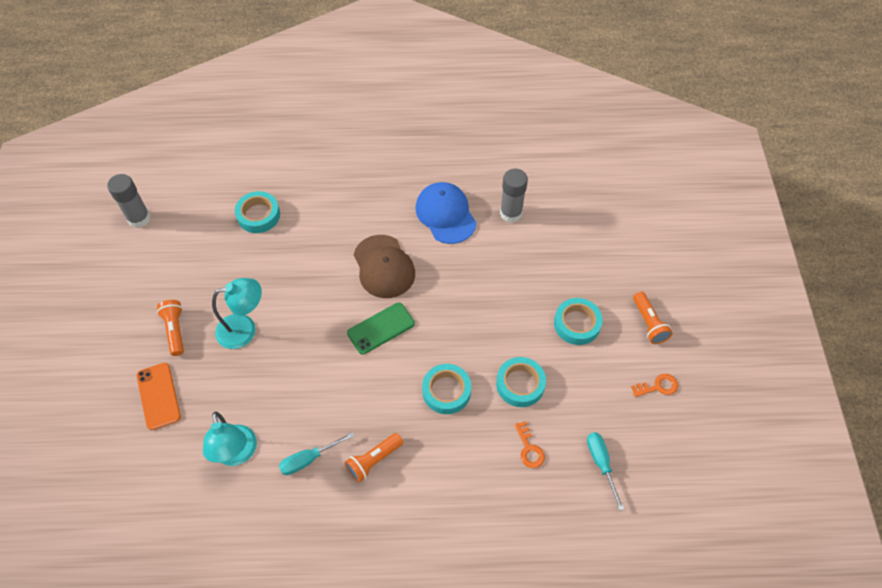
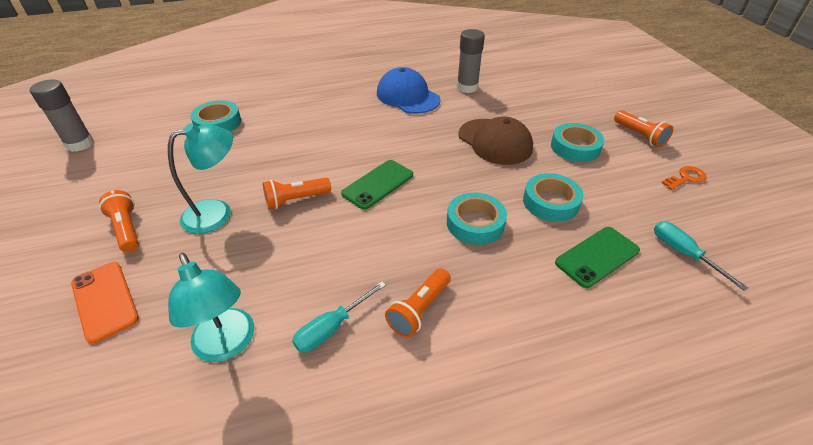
camera: 15 degrees left, 15 degrees down
brown cap [354,235,415,298] -> brown cap moved to [458,117,533,165]
orange key [514,421,545,468] -> green phone [555,227,640,288]
none -> orange flashlight [263,178,331,209]

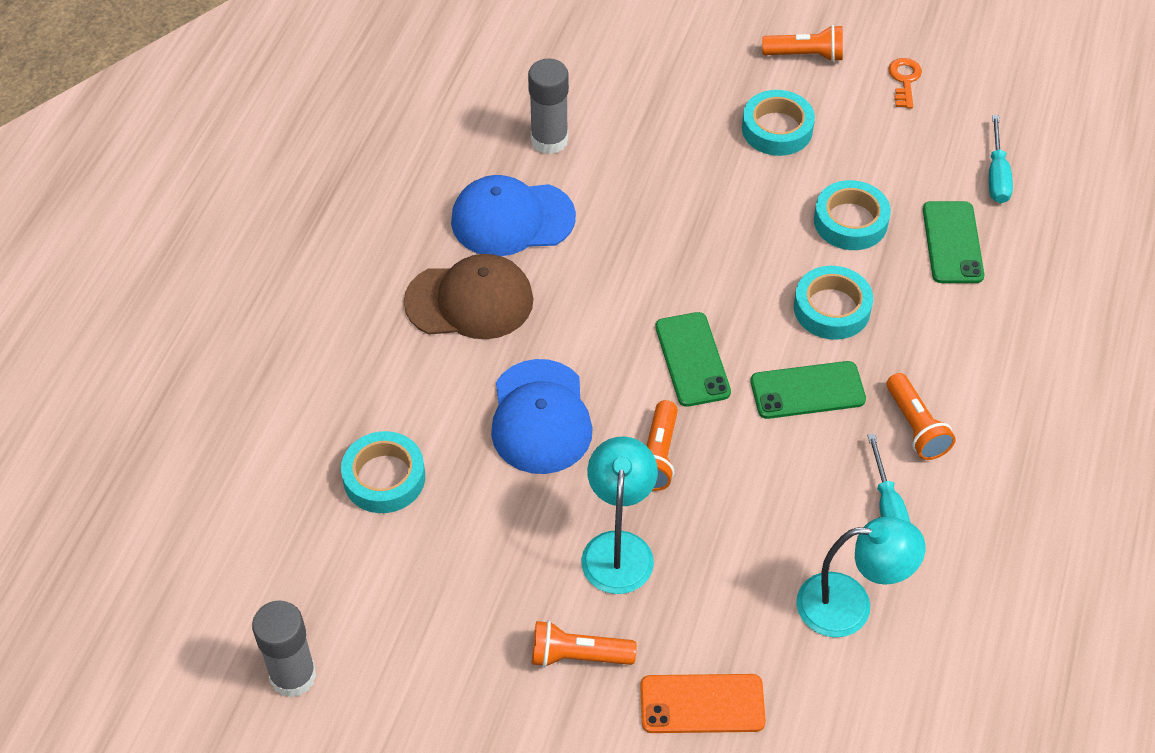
camera: 55 degrees left, 10 degrees up
brown cap [458,117,533,165] -> brown cap moved to [404,254,533,339]
turquoise screwdriver [654,221,748,291] -> turquoise screwdriver turned 90 degrees counterclockwise [989,115,1013,203]
none -> blue cap [491,359,592,474]
none -> green phone [750,361,866,419]

